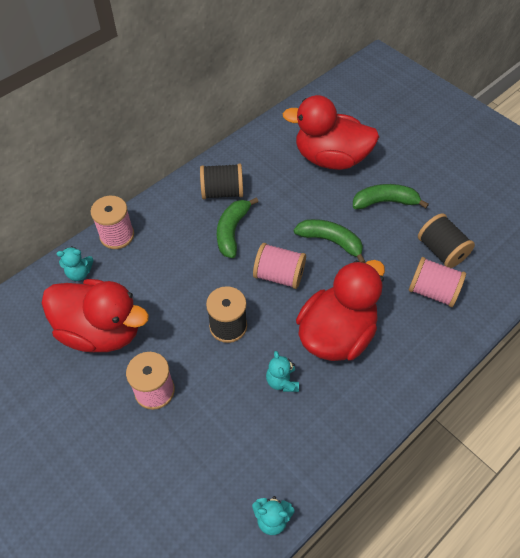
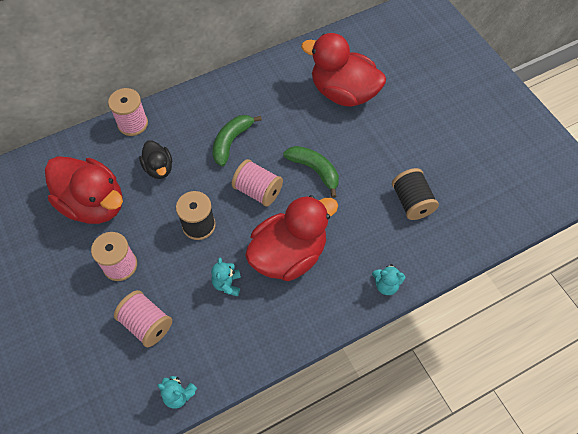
camera: 15 degrees right, 5 degrees up
turquoise teddy bear [57,246,93,281] -> turquoise teddy bear moved to [372,264,405,295]
black spool [200,164,243,199] -> none
green banana [353,184,429,209] -> none
pink spool [409,257,466,307] -> pink spool moved to [114,290,172,347]
none -> black duck [139,140,172,179]

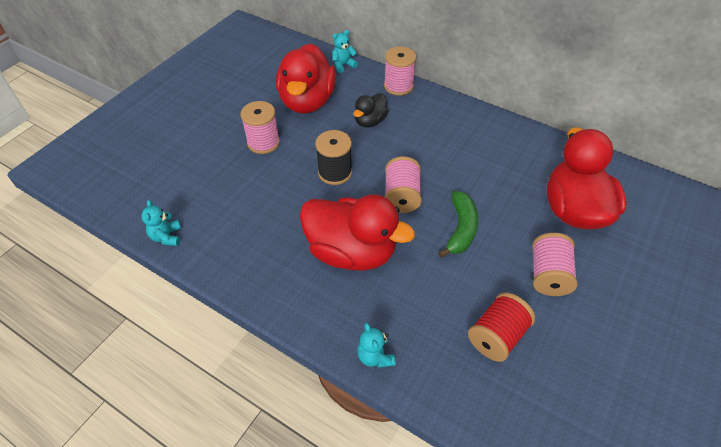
camera: 60 degrees right, 10 degrees down
pink spool [114,290,172,347] -> pink spool moved to [532,233,578,296]
turquoise teddy bear [211,257,241,296] -> turquoise teddy bear moved to [332,30,358,73]
green banana [213,115,262,166] -> none
black spool [392,168,439,220] -> red spool [468,292,535,362]

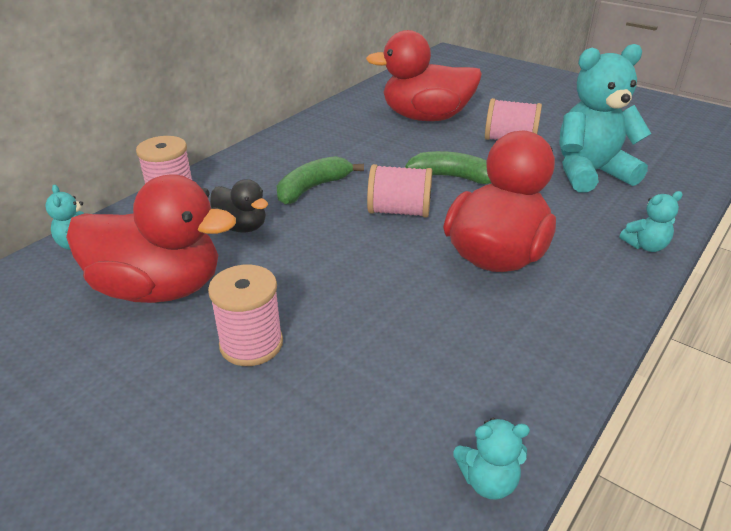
camera: 85 degrees left, 15 degrees down
black spool [315,130,352,185] -> none
red spool [468,292,535,362] -> turquoise teddy bear [559,44,651,193]
none -> green banana [277,156,364,205]

